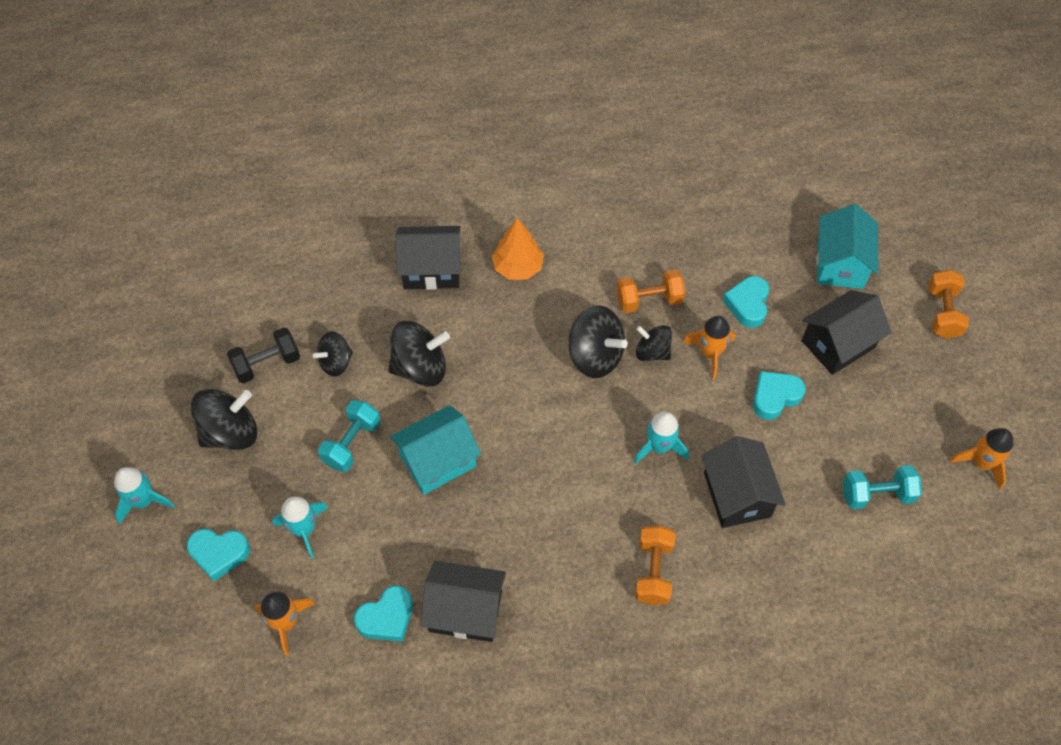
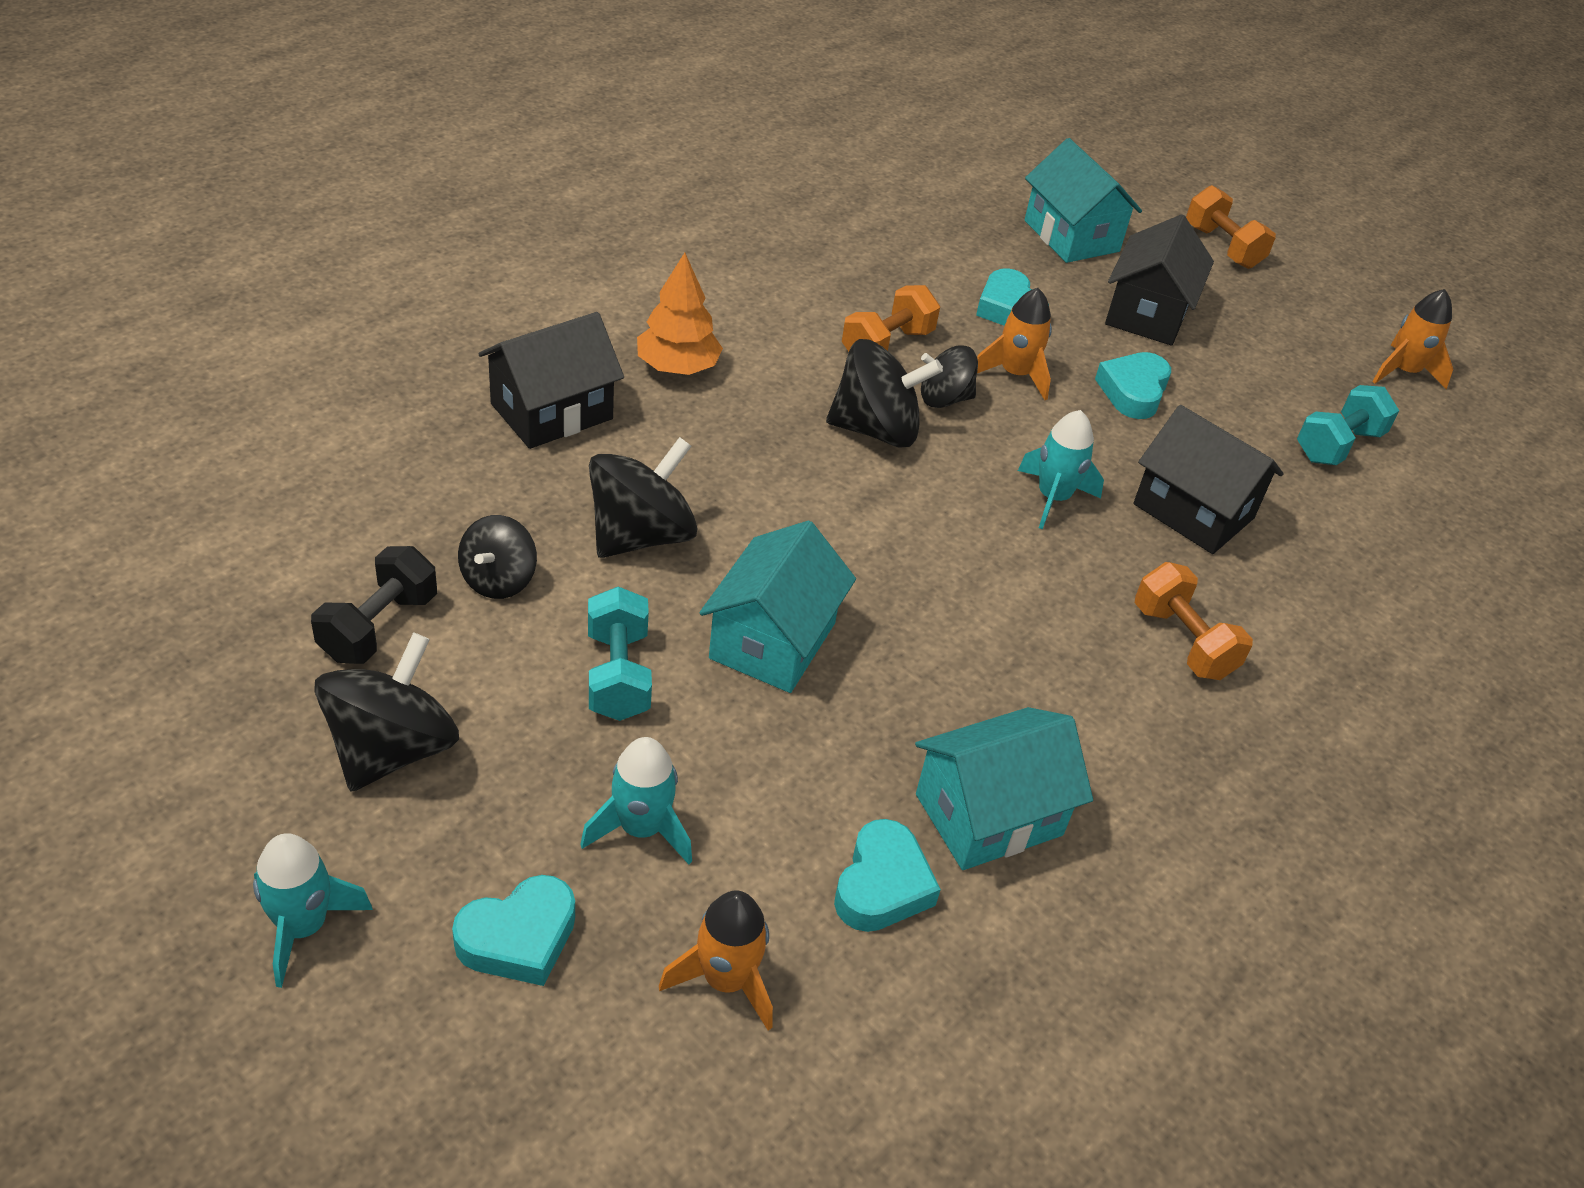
camera: 40 degrees left, 15 degrees down
black house [420,561,506,642] -> turquoise house [915,707,1093,870]

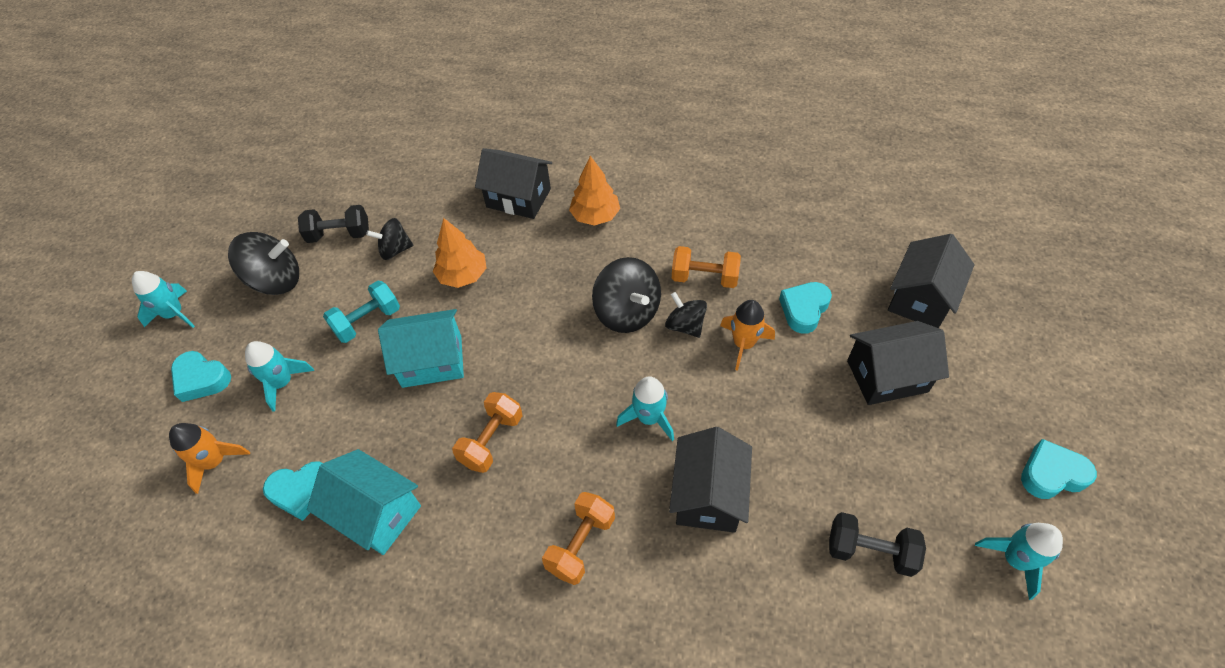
camera: 65 degrees right, 10 degrees up
black spinning top [589,437,697,558] -> orange tree [433,218,487,288]
turquoise house [1024,138,1142,263] -> black house [888,234,974,328]
turquoise heart [1095,352,1171,419] -> turquoise heart moved to [1021,439,1097,499]
orange dumbbell [1186,185,1276,269] -> orange dumbbell moved to [452,392,523,473]
turquoise dumbbell [1297,385,1399,465] -> black dumbbell [829,512,926,577]
orange rocket [1372,289,1453,389] -> turquoise rocket [975,523,1063,600]

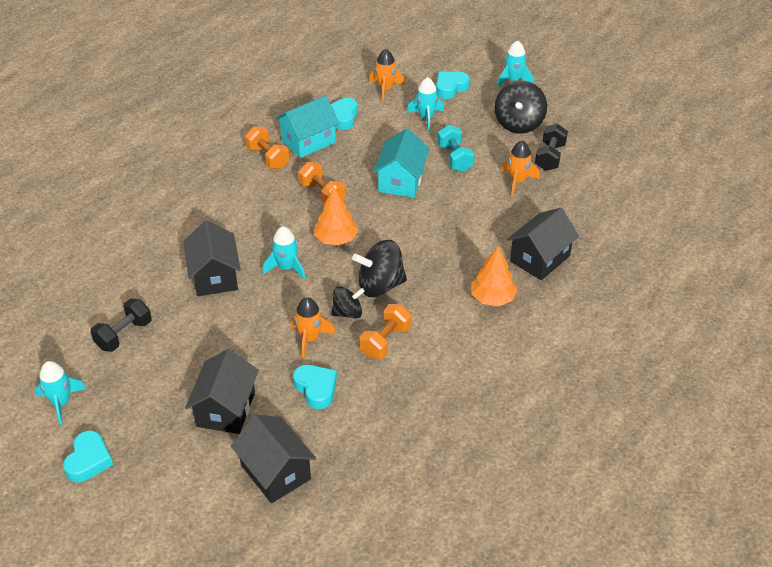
camera: 110 degrees right, 10 degrees down
black spinning top [366,218,413,260] -> orange rocket [501,140,540,196]
orange tree [433,218,487,288] -> orange tree moved to [314,187,358,246]
orange dumbbell [542,492,615,585] -> orange dumbbell moved to [245,126,290,169]
black house [669,427,752,533] -> black house turned 45 degrees clockwise [183,221,241,296]

